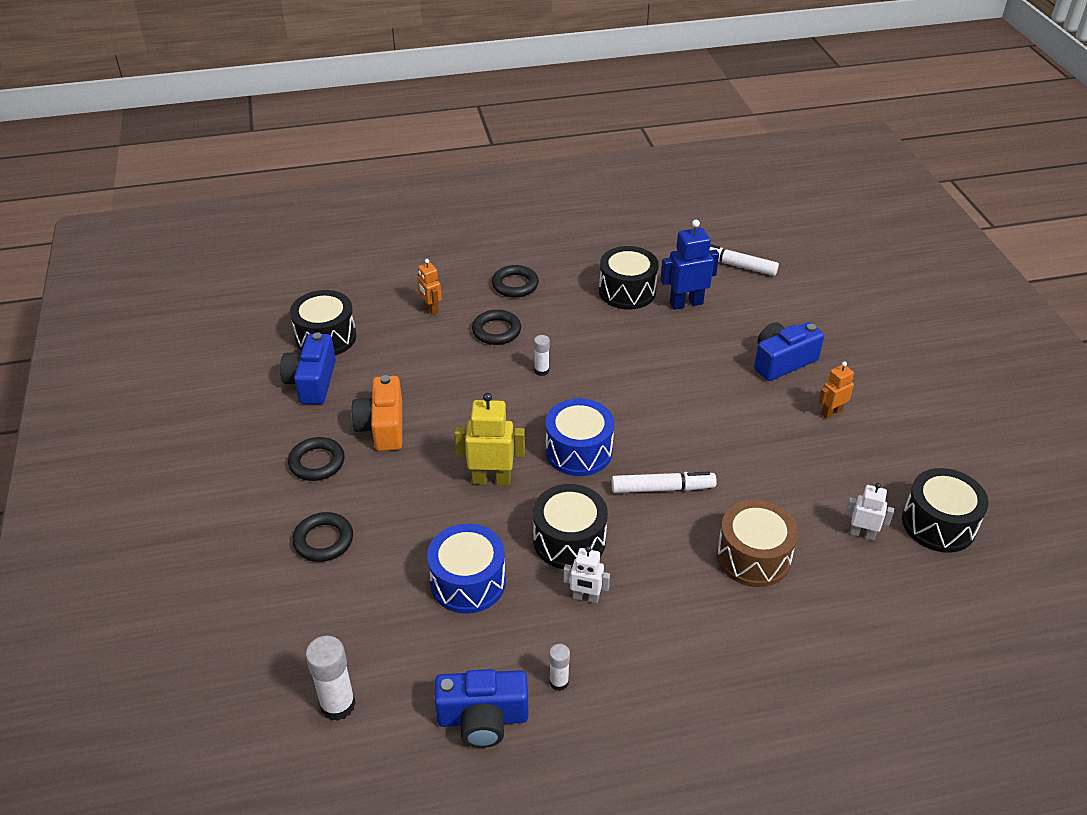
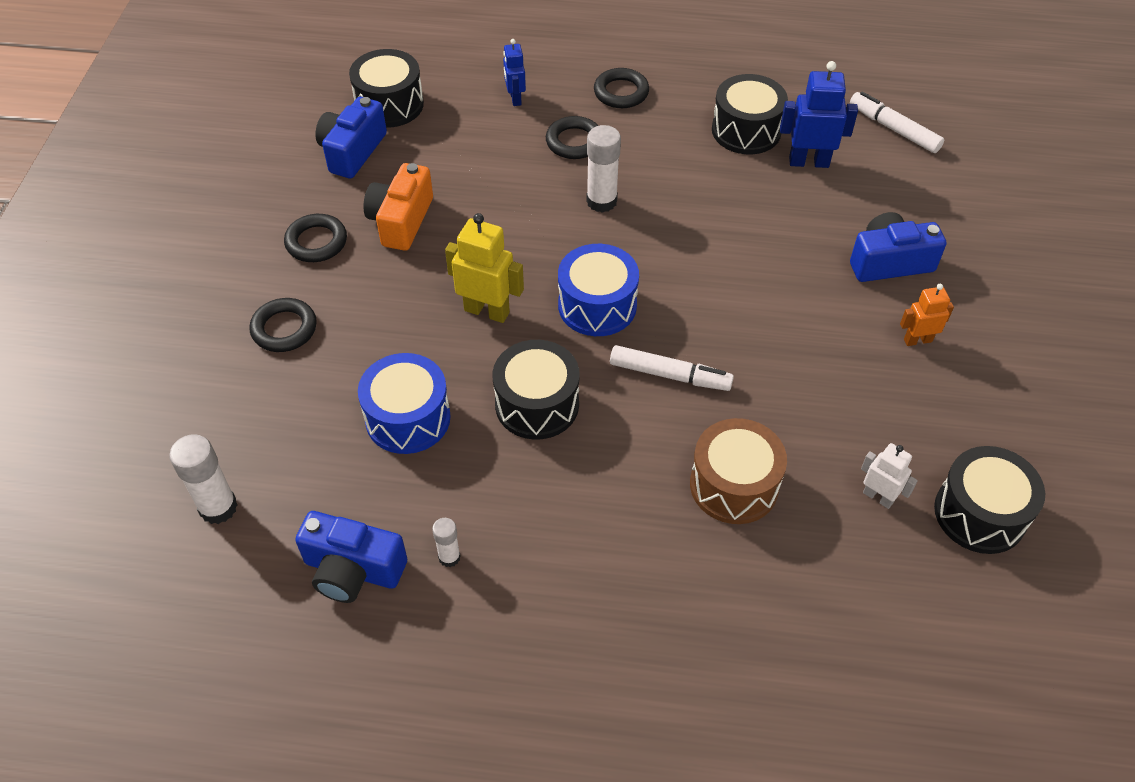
camera: 20 degrees right, 10 degrees up
orange robot [417,259,442,315] -> blue robot [503,39,526,106]
white glue stick [534,335,550,376] -> white glue stick [586,125,621,213], size x1.76
white robot [563,546,610,603] -> none

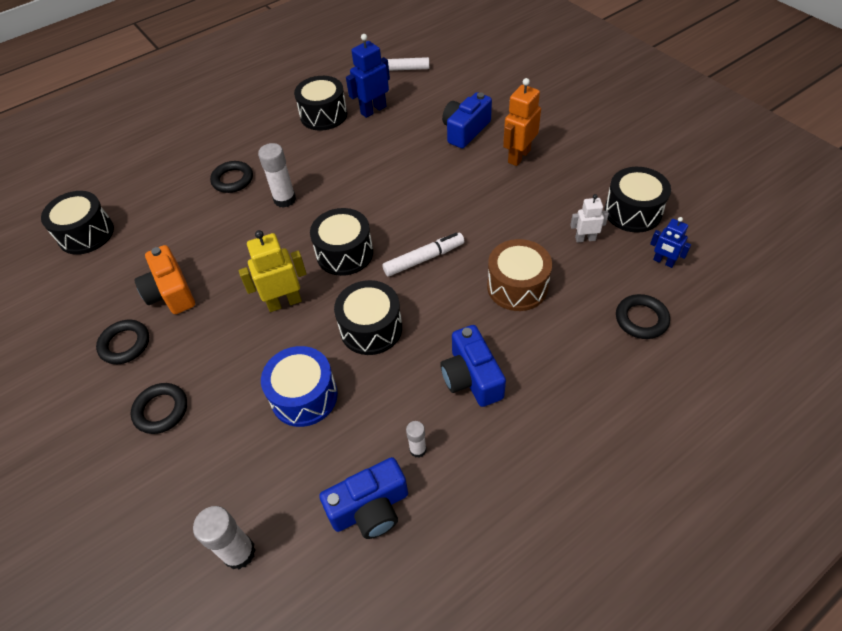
camera: 40 degrees left, 0 degrees up
blue camera [315,97,387,179] -> blue camera moved to [440,325,506,407]
blue robot [503,39,526,106] -> blue robot moved to [650,217,691,268]
blue drum [558,244,639,336] -> black drum [310,208,373,276]
black ring [594,68,649,108] -> black ring moved to [616,294,670,339]
orange robot [900,284,954,346] -> orange robot [503,78,541,166], size x1.64

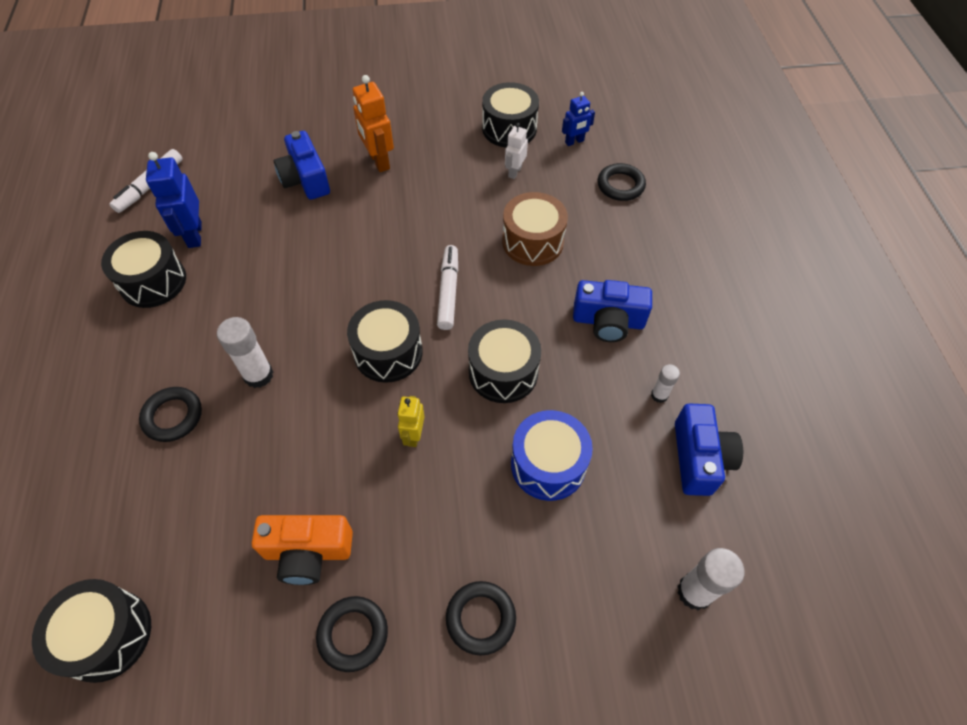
camera: 65 degrees left, 5 degrees up
yellow robot [239,230,307,312] -> yellow robot [397,396,425,447], size x0.61

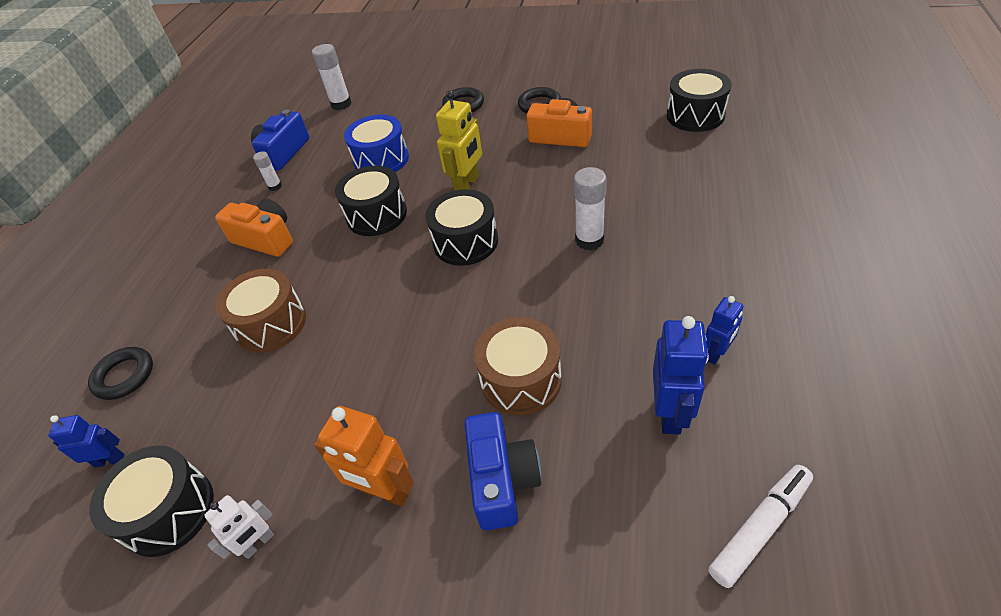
camera: 155 degrees left, 10 degrees down
black drum [101,231,186,308] -> blue robot [706,296,743,365]
black ring [139,387,202,442] -> none
orange robot [353,75,394,172] -> orange robot turned 120 degrees clockwise [314,406,414,506]
yellow robot [397,396,425,447] -> yellow robot [436,90,482,191], size x1.64
white marker [437,245,458,330] -> none
white robot [505,123,528,179] -> white robot moved to [204,495,274,559]
blue camera [573,280,652,342] -> orange camera [215,199,293,257]
none -> brown drum [474,317,562,416]

